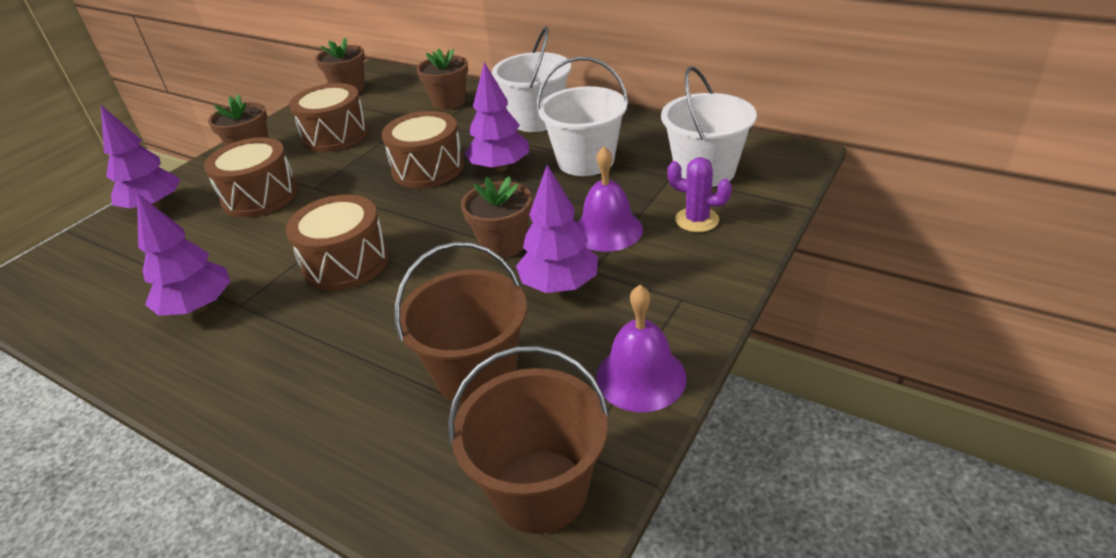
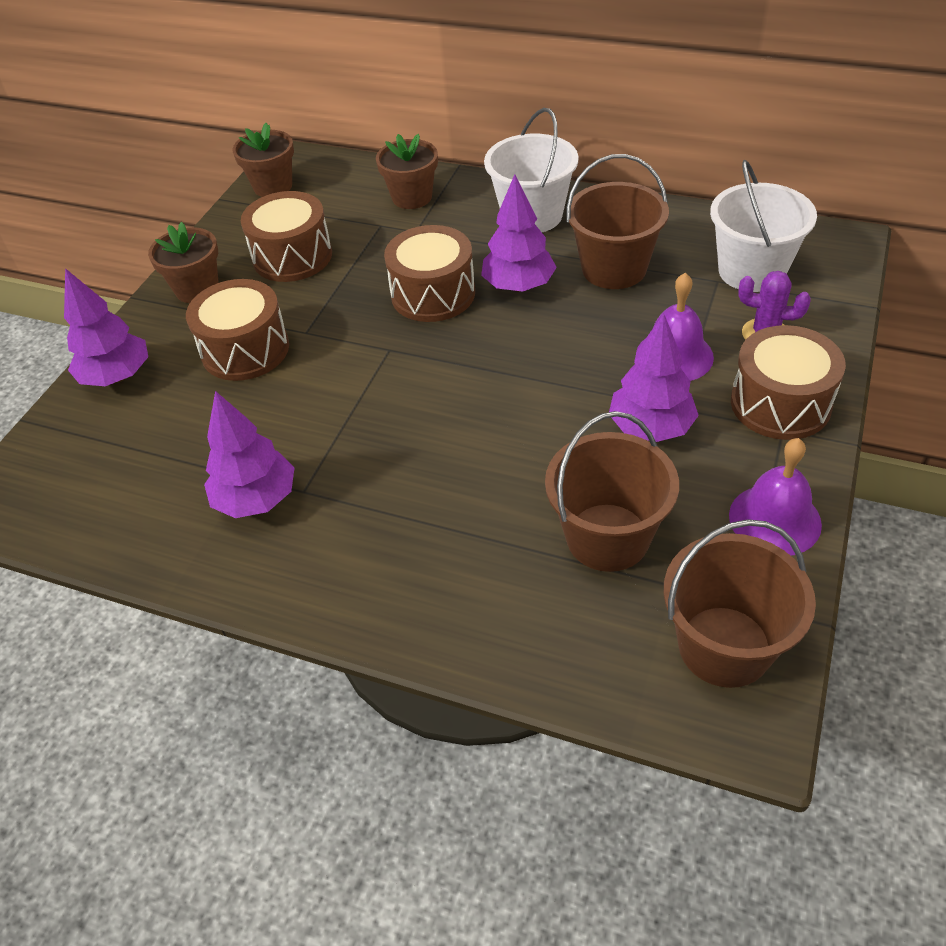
camera: 10 degrees left, 10 degrees up
brown drum [285,195,389,291] -> brown drum moved to [731,325,846,440]
brown flower pot [461,176,532,258] -> none
white bucket [537,57,629,176] -> brown bucket [566,154,669,289]

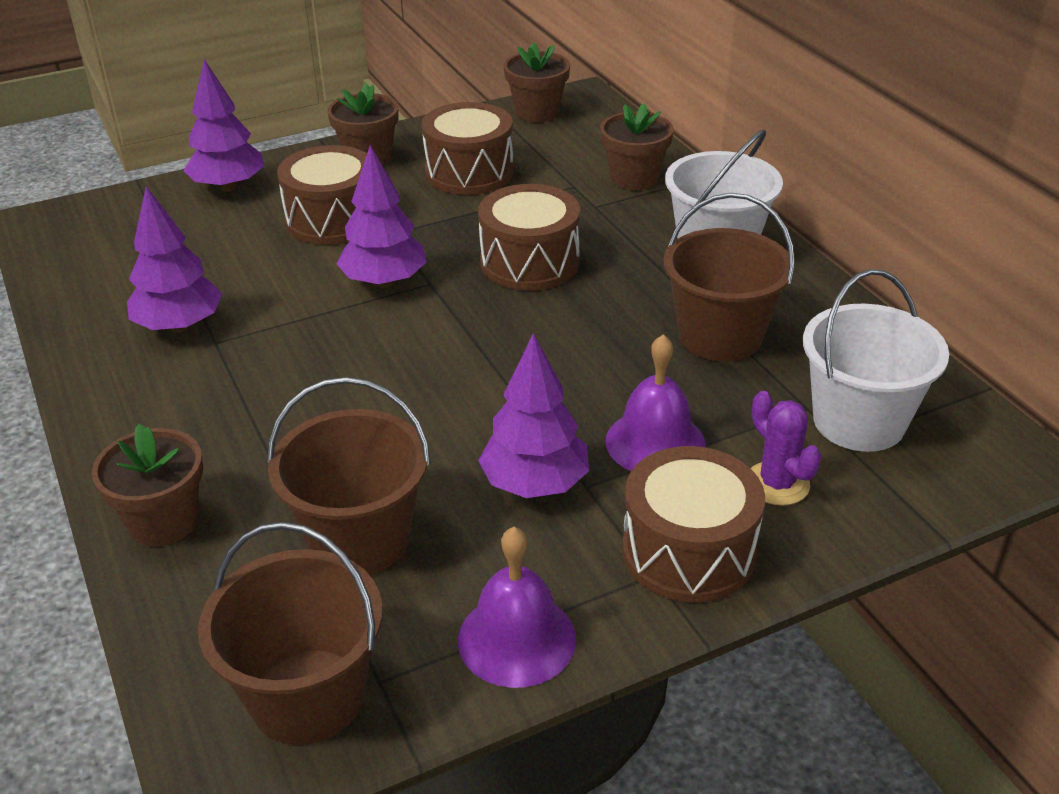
camera: 40 degrees right, 10 degrees down
purple tree [481,174,557,292] -> purple tree moved to [336,145,427,288]
none -> brown flower pot [92,424,203,546]

